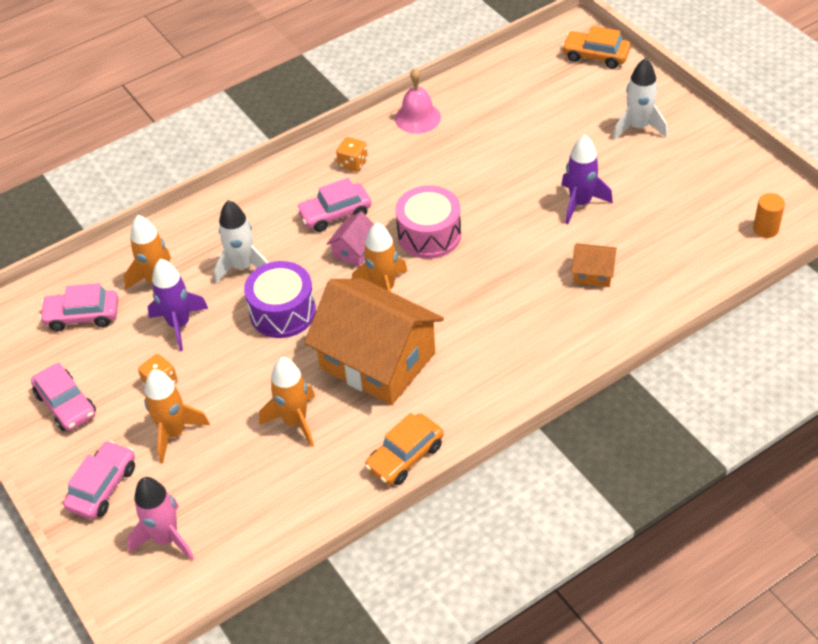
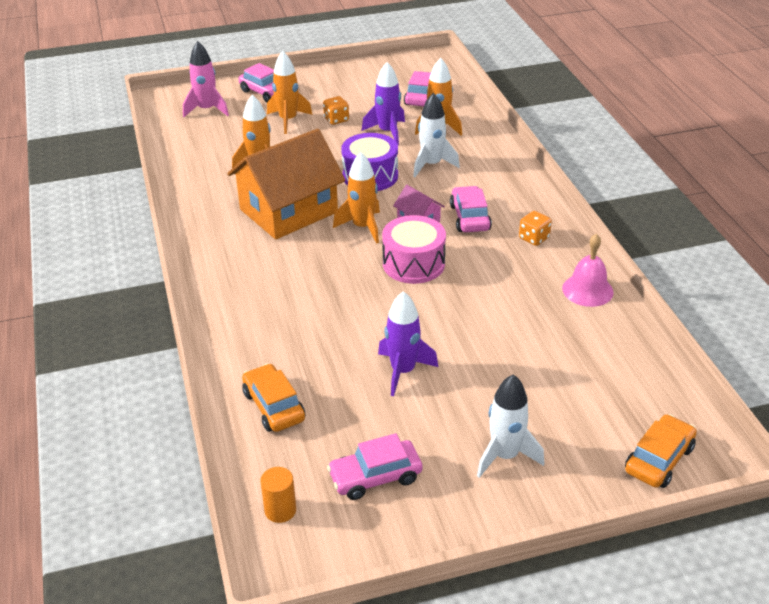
camera: 105 degrees right, 10 degrees down
pink car [31,363,96,431] -> pink car moved to [327,433,422,500]
orange car [365,413,444,485] -> orange car moved to [242,363,305,432]
orange house [571,243,617,287] -> none

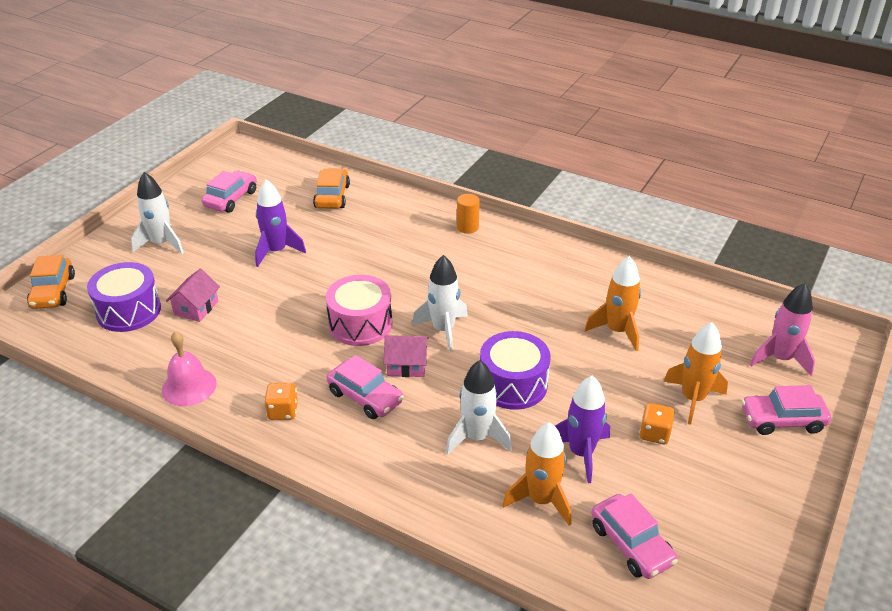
camera: 135 degrees right, 0 degrees up
orange house [227,129,345,239] -> none
orange car [242,363,305,432] -> orange car turned 105 degrees counterclockwise [313,168,350,209]
orange cylinder [260,467,296,523] -> orange cylinder moved to [457,194,480,234]
orange rocket [333,152,380,244] -> white rocket [412,255,468,352]
none -> purple drum [87,262,161,332]
none -> pink house [166,269,220,322]

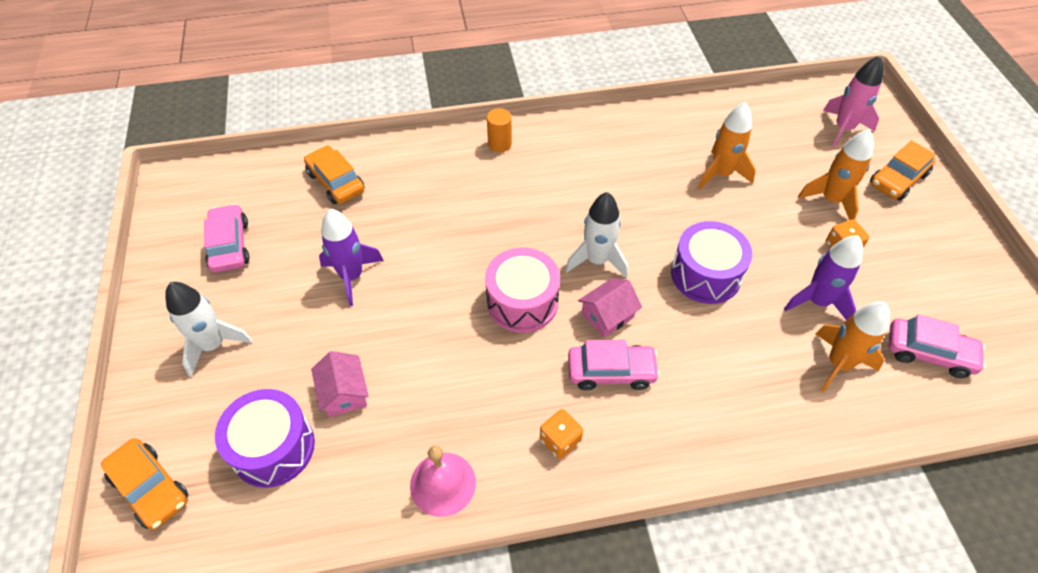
camera: 40 degrees left, 15 degrees up
white rocket [446,360,512,455] -> none
pink car [741,385,831,435] -> orange car [870,140,936,201]

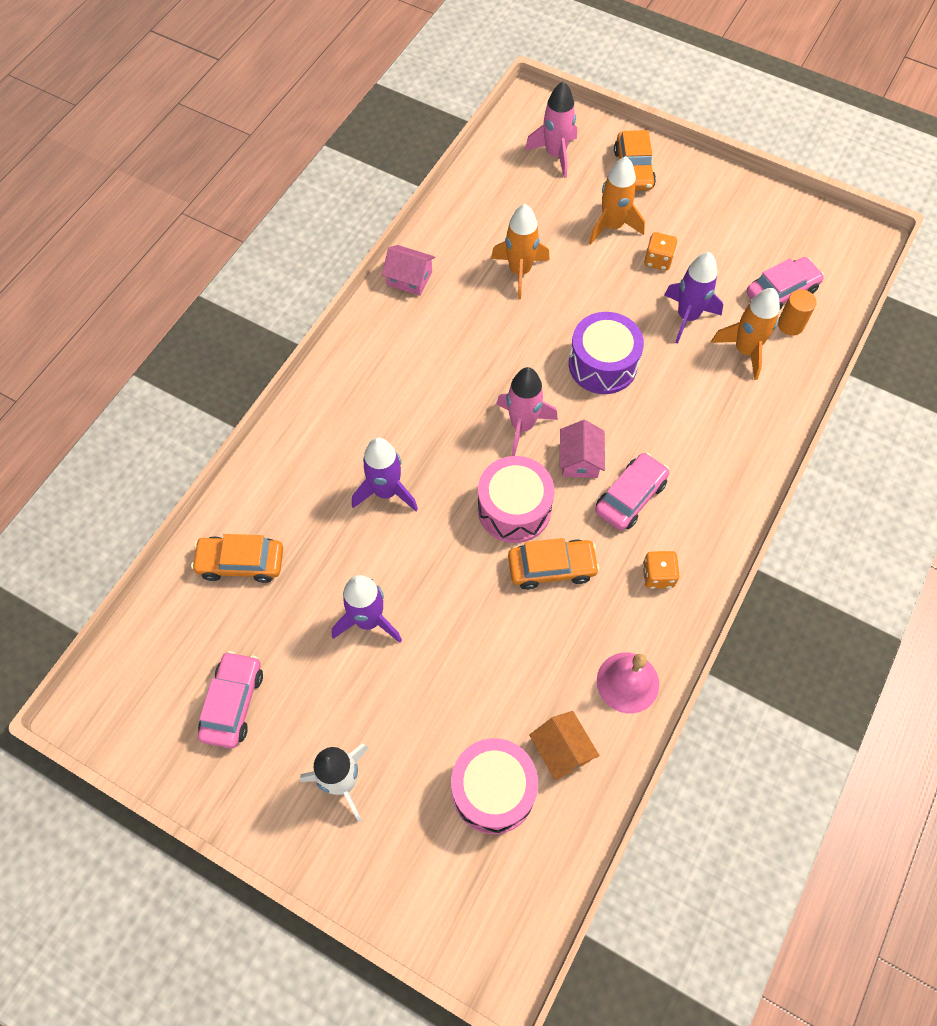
camera: 50 degrees left, 10 degrees up
orange car [101,438,188,530] -> orange car moved to [508,538,600,590]
pink car [204,204,250,273] -> pink car turned 75 degrees clockwise [198,651,263,748]
purple drum [215,389,315,488] -> pink drum [451,738,538,834]
pink house [311,351,369,417] -> pink house moved to [382,245,435,296]
orange cylinder [487,108,512,152] -> orange cylinder moved to [778,289,817,336]
white rocket [565,192,628,278] -> pink rocket [496,367,558,456]
none -> purple rocket [352,438,418,511]
none -> orange house [529,711,600,781]

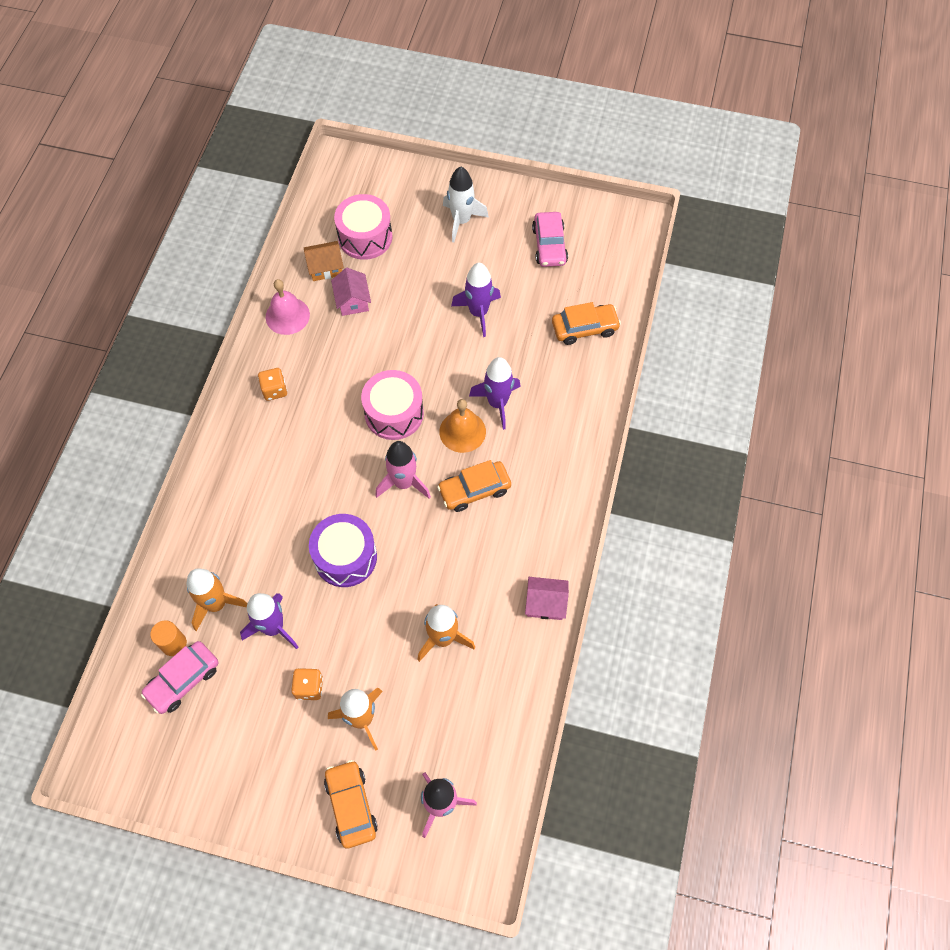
camera: 165 degrees right, 0 degrees up
orange car [508,538,600,590] -> orange car moved to [437,460,511,512]
orange house [529,711,600,781] -> orange house turned 60 degrees counterclockwise [304,241,344,281]
pink house [560,420,605,478] -> pink house moved to [331,268,371,316]
pink car [595,453,669,530] -> none
none -> orange bell [439,399,486,453]

